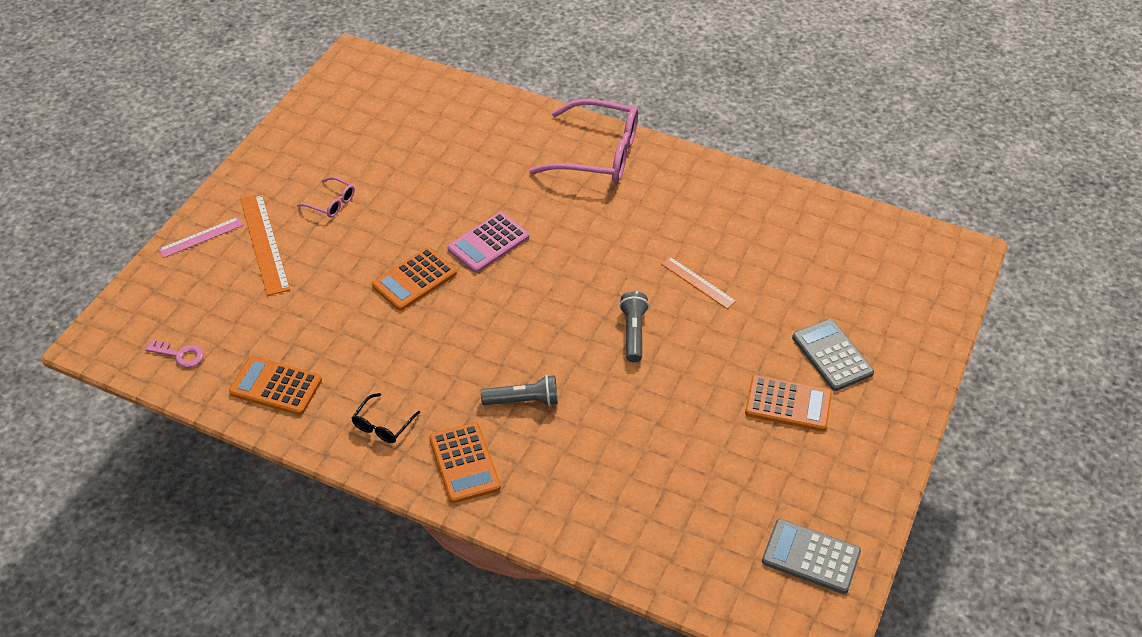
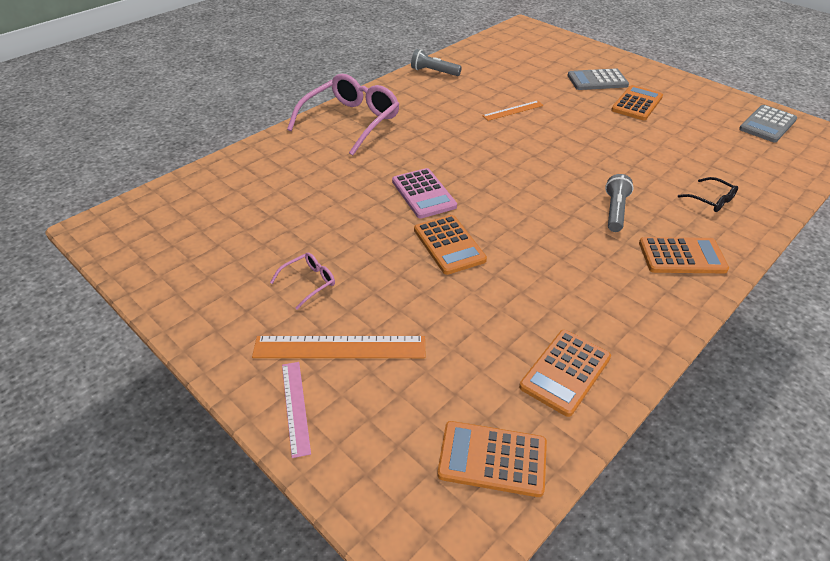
camera: 70 degrees left, 5 degrees down
pink key [145,339,204,368] -> orange calculator [437,421,547,497]
black glasses [352,393,420,443] -> black glasses moved to [678,177,738,212]
grey flashlight [619,291,649,362] -> grey flashlight moved to [411,49,462,76]

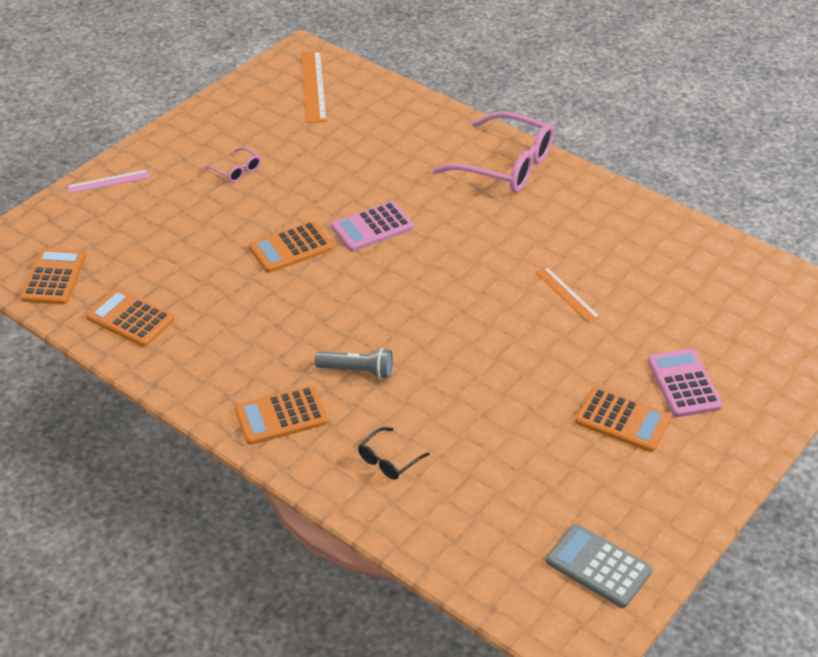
camera: 85 degrees right, 0 degrees up
orange ruler [252,336,425,358] -> orange ruler moved to [301,51,327,123]
grey flashlight [411,49,462,76] -> none
grey calculator [568,68,629,90] -> pink calculator [647,349,723,417]
orange calculator [639,237,729,273] -> orange calculator turned 75 degrees clockwise [235,385,328,445]

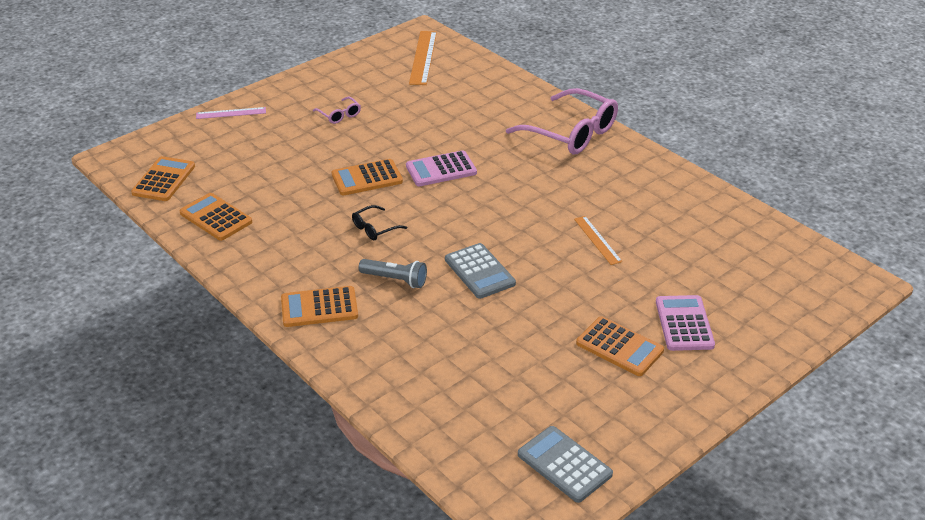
camera: 10 degrees right, 5 degrees down
black glasses [358,427,430,480] -> black glasses moved to [352,205,407,240]
none -> grey calculator [445,243,516,299]

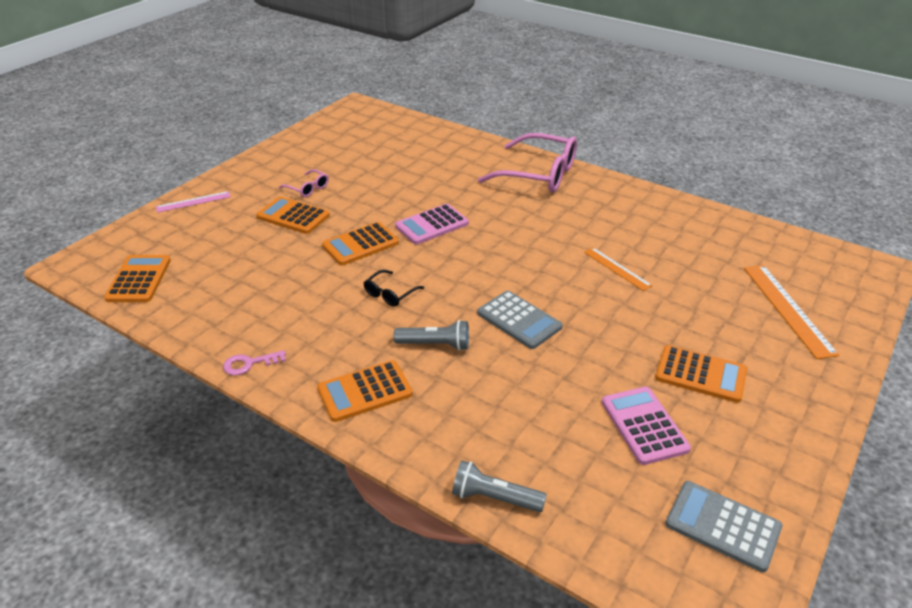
camera: 15 degrees left, 0 degrees up
orange calculator [180,193,252,241] -> orange calculator moved to [256,196,330,234]
orange ruler [409,31,437,85] -> orange ruler moved to [744,265,839,359]
pink calculator [656,295,715,351] -> pink calculator moved to [602,387,691,465]
none -> pink key [223,350,286,375]
none -> grey flashlight [452,460,547,512]

